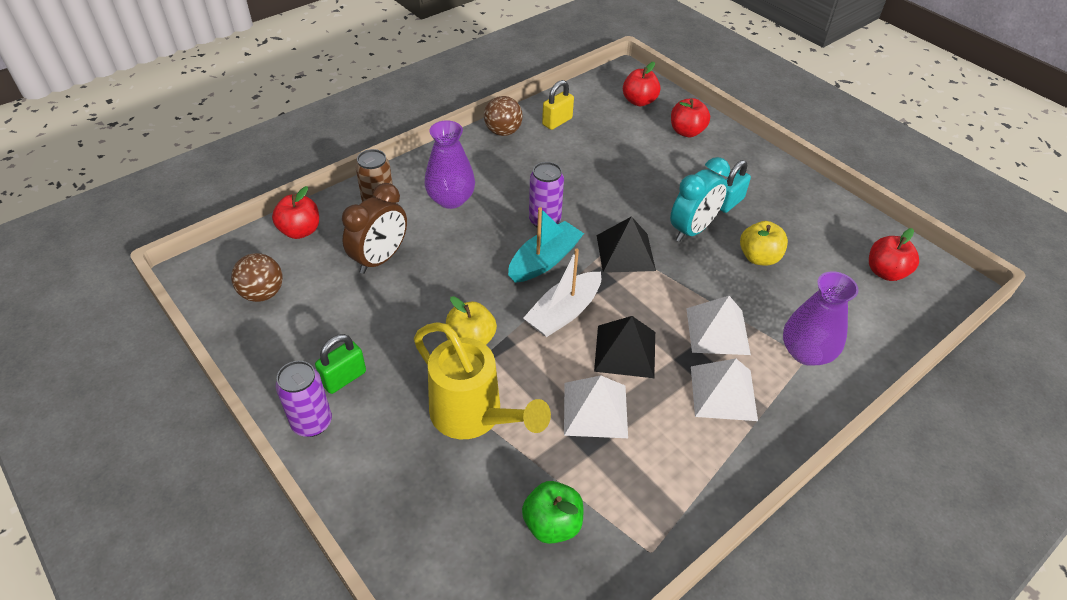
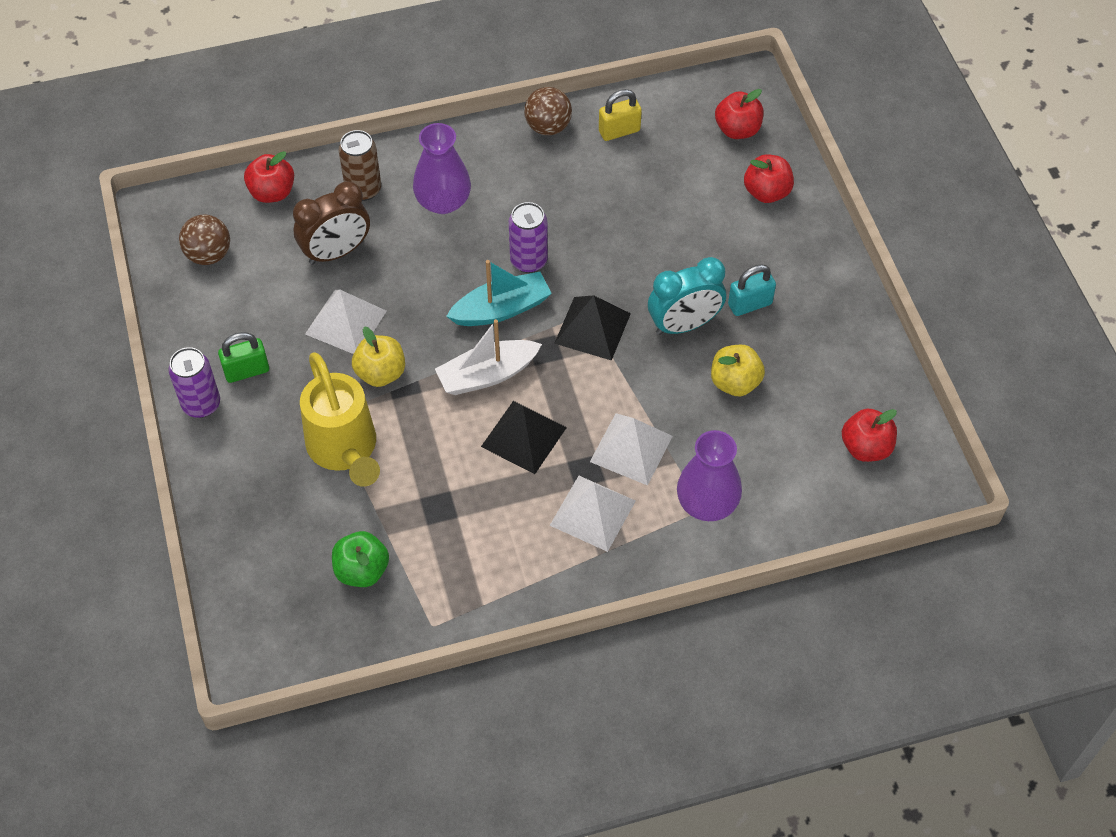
camera: 25 degrees right, 10 degrees up
white pyramid [564,375,628,438] -> white pyramid moved to [305,289,387,354]

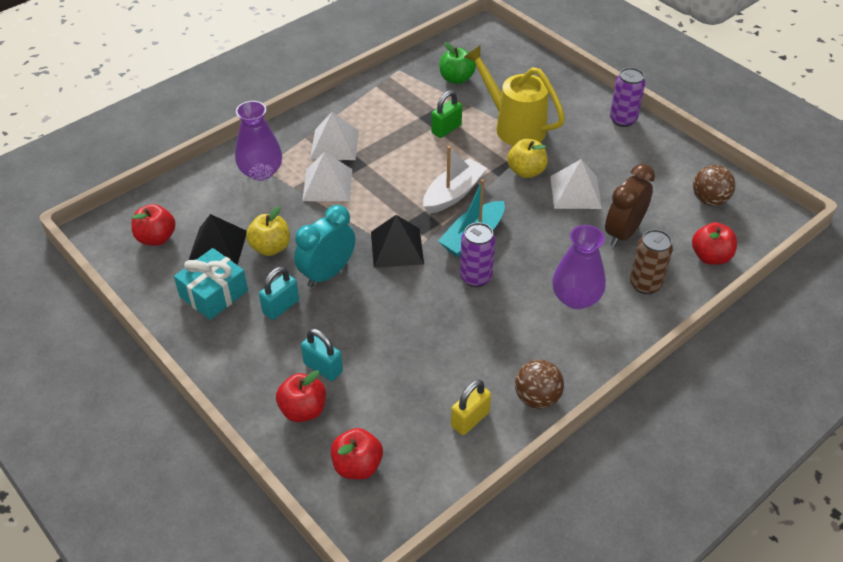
camera: 155 degrees right, 10 degrees down
green padlock [218,332,269,383] -> green padlock moved to [431,90,462,138]
black pyramid [481,401,567,474] -> black pyramid moved to [189,214,247,265]
none -> turquoise gift [174,248,248,320]
none -> turquoise padlock [301,329,343,381]

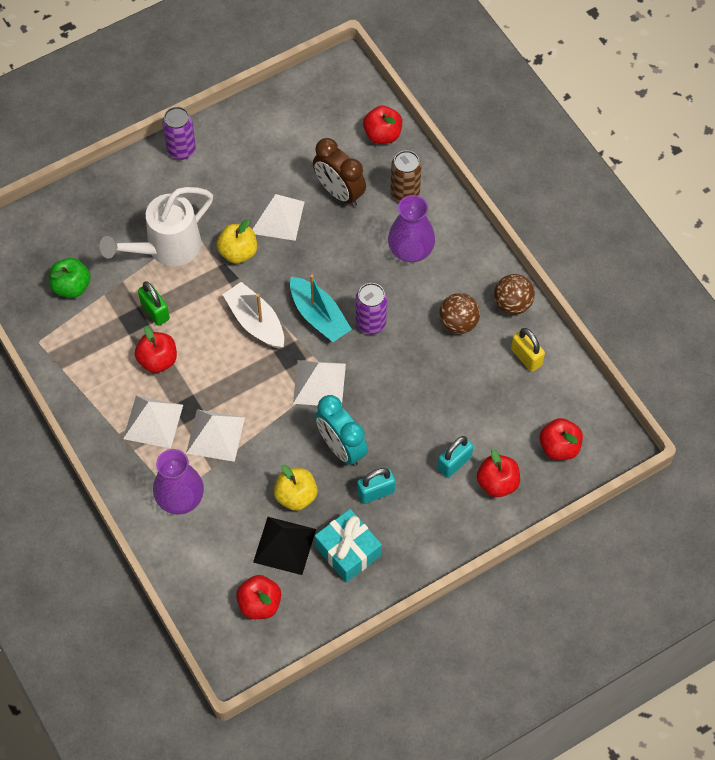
camera: 80 degrees left, 15 degrees up
turquoise padlock [259,267,299,320] -> turquoise padlock turned 75 degrees counterclockwise [357,468,395,504]
black pyramid [371,215,424,268] -> white pyramid [293,360,346,407]
yellow watering can [464,45,565,146] -> white watering can [100,187,213,266]
brown ball [693,165,735,206] -> brown ball moved to [439,293,480,334]
none -> red apple [135,326,177,373]

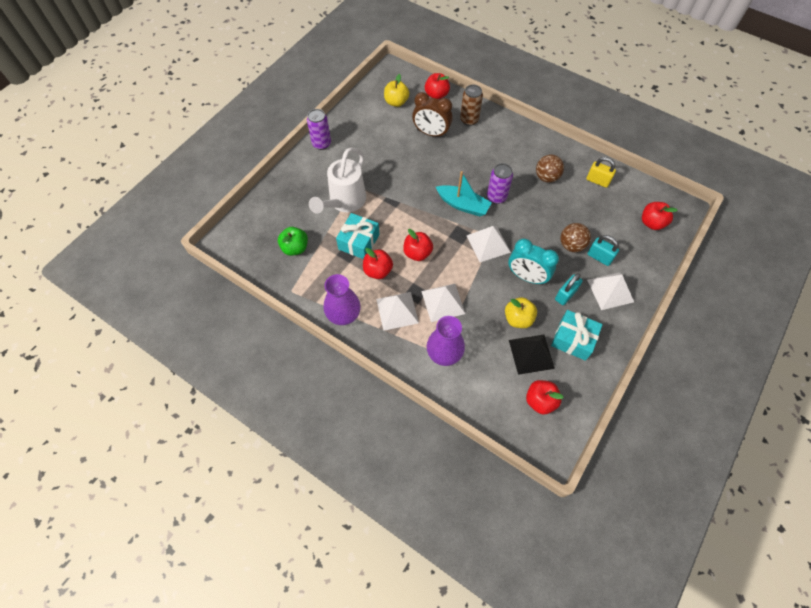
camera: 25 degrees left, 0 degrees up
green padlock [138,281,170,326] -> turquoise gift [336,213,379,259]
yellow apple [217,219,257,264] -> yellow apple moved to [384,74,409,107]
white boat [222,282,284,349] -> none
white pyramid [251,194,304,241] -> white pyramid moved to [587,272,634,310]
purple vase [388,195,435,262] -> purple vase moved to [324,274,361,325]
turquoise padlock [438,436,473,478] -> turquoise padlock turned 75 degrees counterclockwise [588,235,619,266]
red apple [477,449,520,497] -> red apple moved to [403,229,433,261]
brown ball [494,274,535,315] -> brown ball moved to [560,223,591,252]

